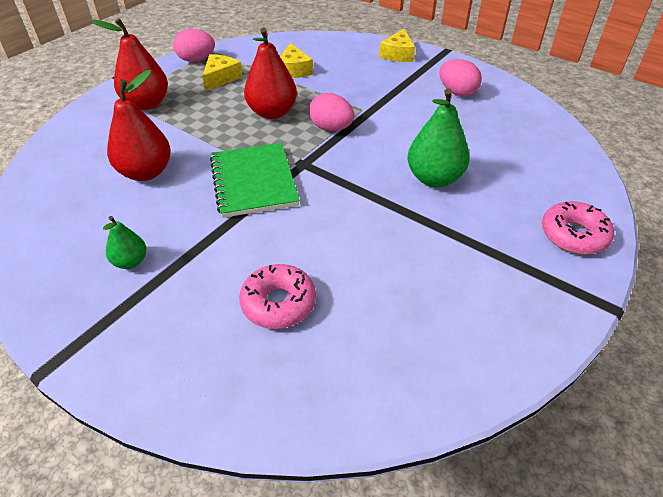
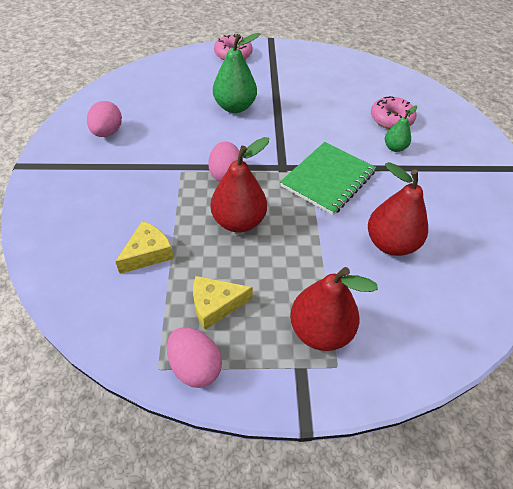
camera: 130 degrees left, 5 degrees up
green pear [103,216,146,269] -> green pear moved to [385,106,417,152]
yellow cheese [379,29,415,62] -> none

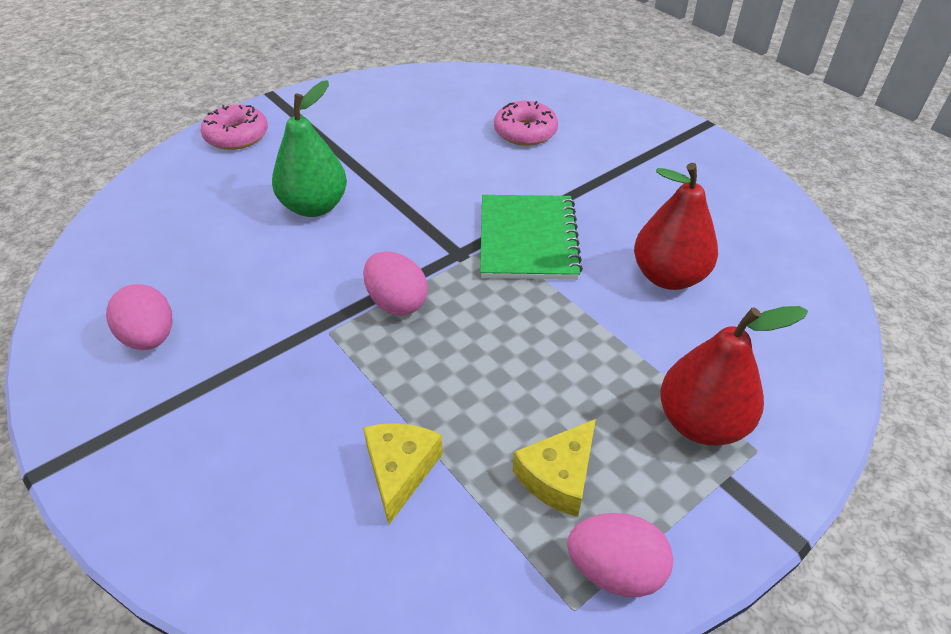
camera: 35 degrees left, 5 degrees down
red pear [210,137,269,233] -> none
green pear [385,106,417,152] -> none

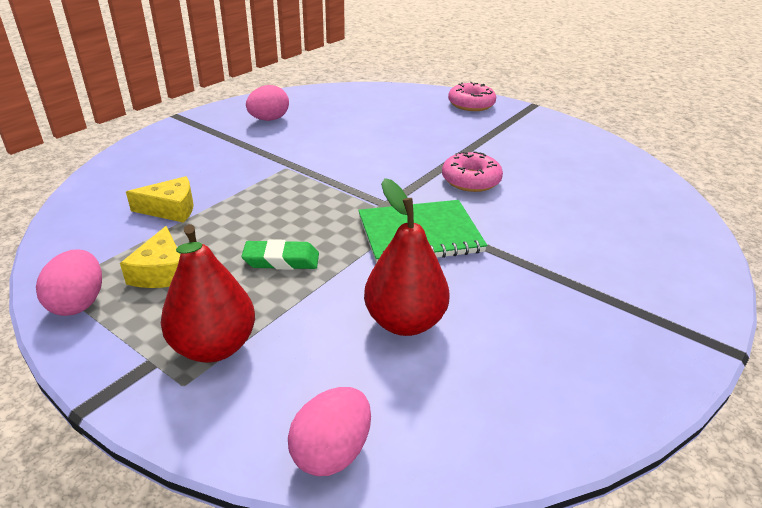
camera: 75 degrees right, 10 degrees down
green pear [272,80,347,217] -> none
pink egg [363,251,428,316] -> pink egg moved to [288,387,371,476]
pink donut [494,101,558,146] -> pink donut moved to [442,151,503,192]
yellow cheese [512,419,596,517] -> yellow cheese turned 120 degrees counterclockwise [120,226,180,288]
none -> green eraser [241,239,319,270]

